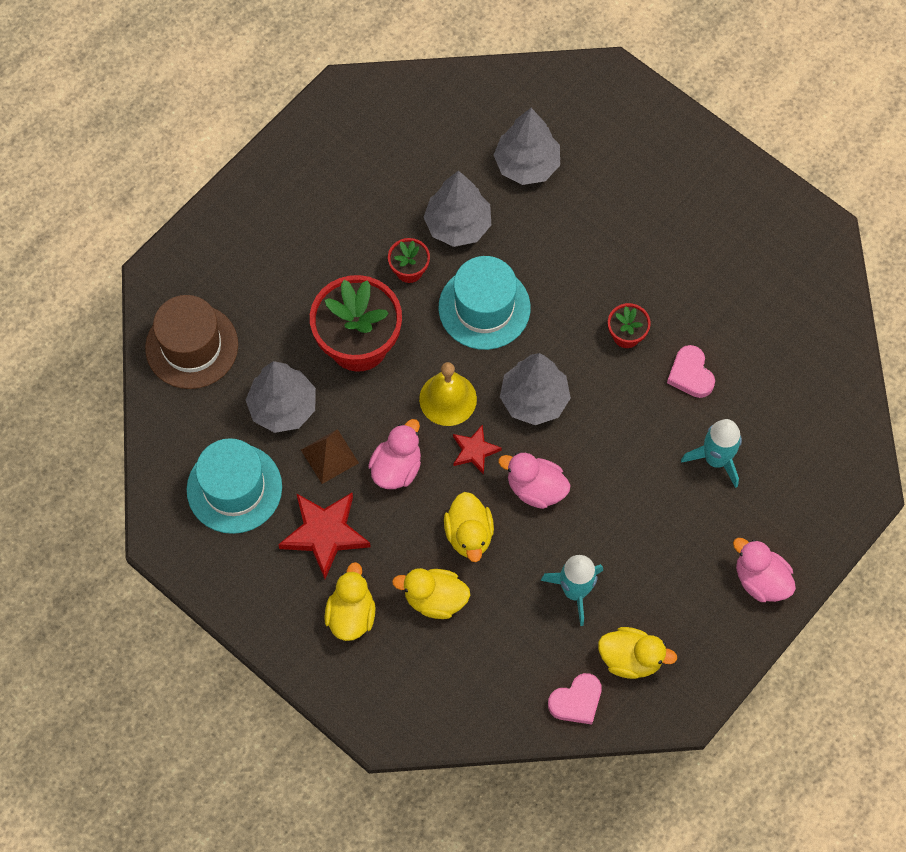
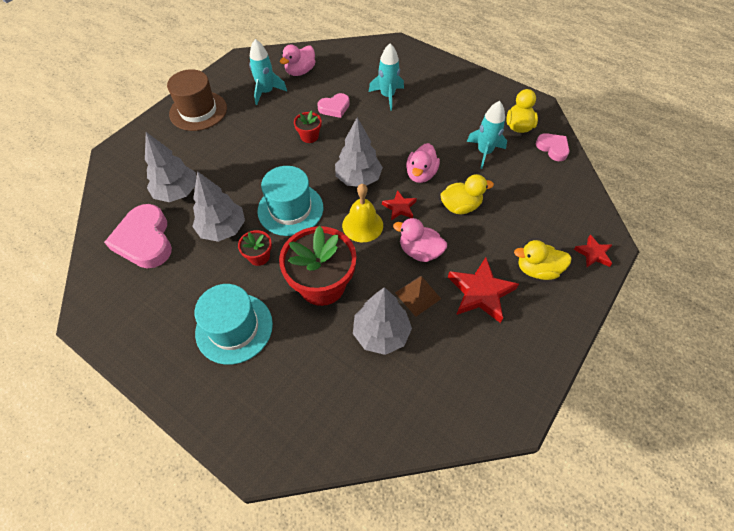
camera: 95 degrees left, 10 degrees down
brown hat [145,295,238,389] -> brown hat moved to [167,69,227,131]
turquoise hat [187,438,282,534] -> turquoise hat moved to [195,284,273,365]
yellow duck [392,568,470,619] -> none
pink duck [733,538,796,602] -> pink duck moved to [280,45,315,76]
none -> pink heart [104,204,172,268]
none -> turquoise rocket [249,39,287,105]
none -> red star [574,234,612,267]

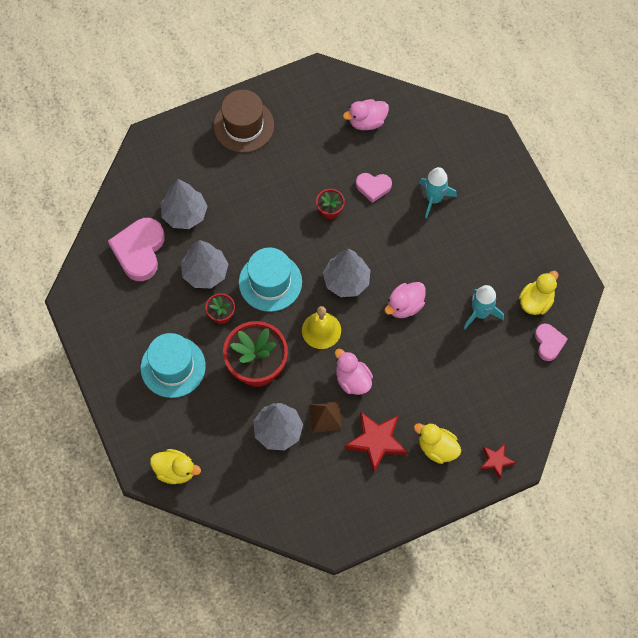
camera: 30 degrees right, 10 degrees up
turquoise rocket [249,39,287,105] -> none
red star [382,190,417,220] -> none
yellow duck [440,174,494,214] -> yellow duck moved to [150,449,201,484]

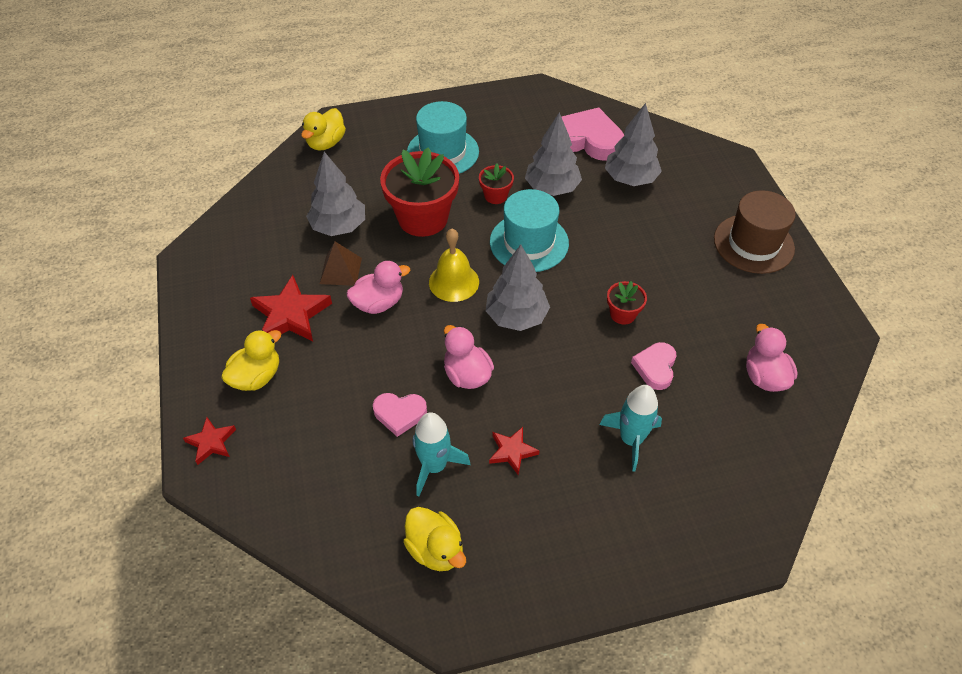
camera: 100 degrees right, 15 degrees down
pink heart [535,324,568,361] -> pink heart moved to [373,393,427,437]
none -> red star [489,427,540,475]

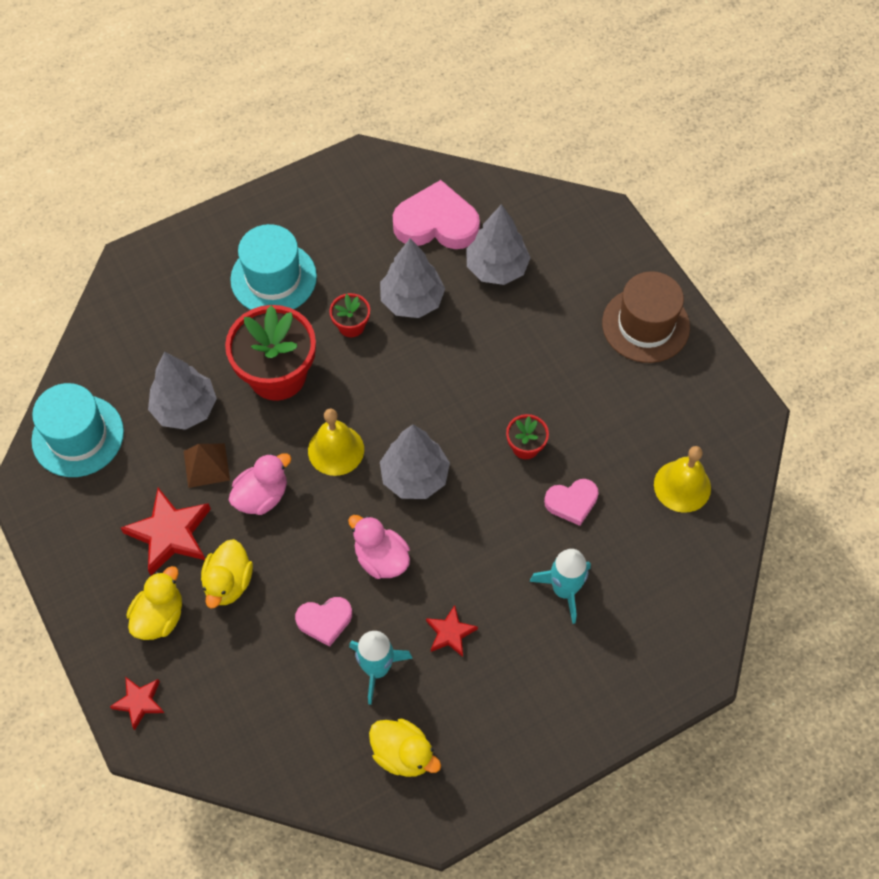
camera: 15 degrees left, 10 degrees up
yellow duck [301,108,346,151] -> yellow duck moved to [201,539,253,608]
turquoise hat [490,189,569,272] -> turquoise hat moved to [31,383,124,477]
pink heart [631,342,676,390] -> pink heart turned 105 degrees counterclockwise [544,479,599,526]
pink duck [746,324,798,392] -> yellow bell [654,446,711,513]

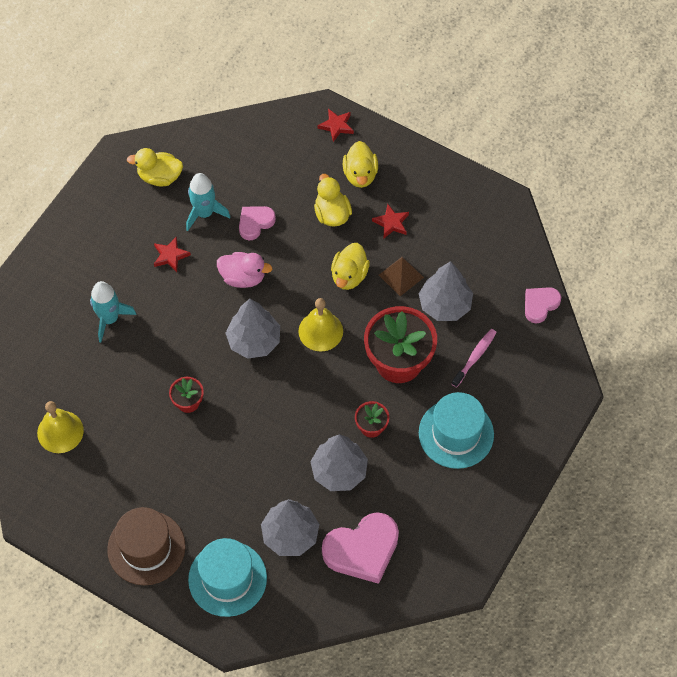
camera: 150 degrees right, 0 degrees up
turquoise hat [31,383,124,477] -> turquoise hat moved to [188,538,267,617]
red star [121,488,211,575] -> red star [372,204,409,238], size x0.57
pink duck [229,453,291,515] -> yellow duck [331,243,370,290]
pink heart [544,479,599,526] -> pink heart moved to [525,287,561,324]
none -> pink toothbrush [452,329,497,388]

